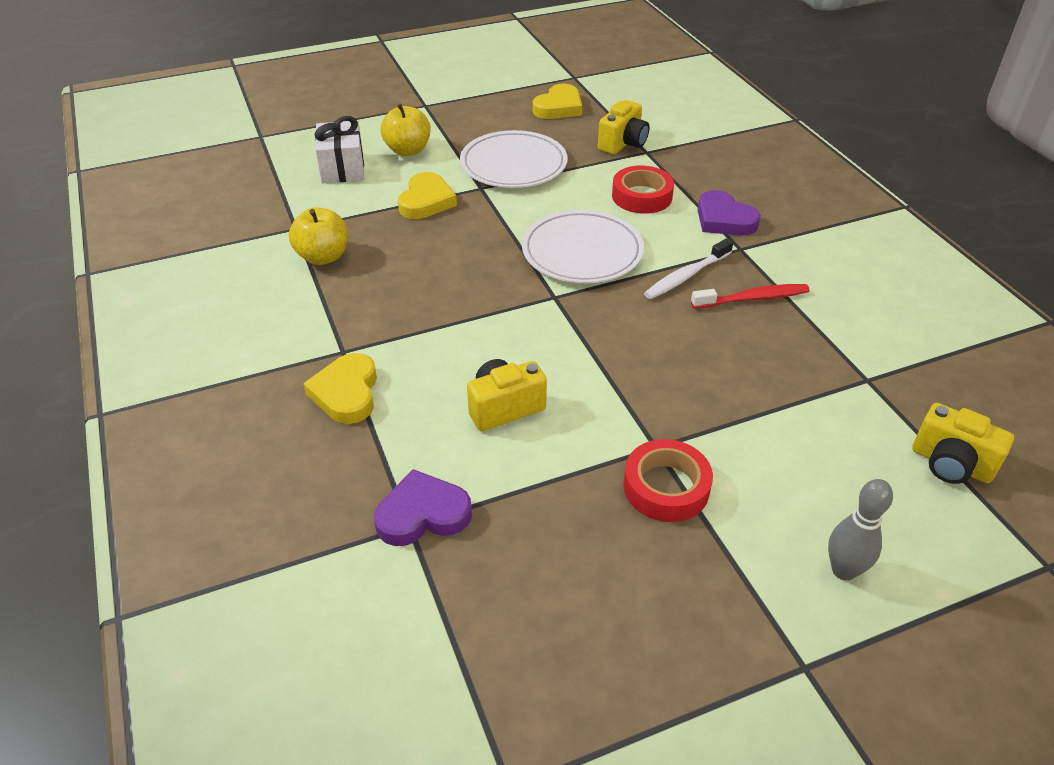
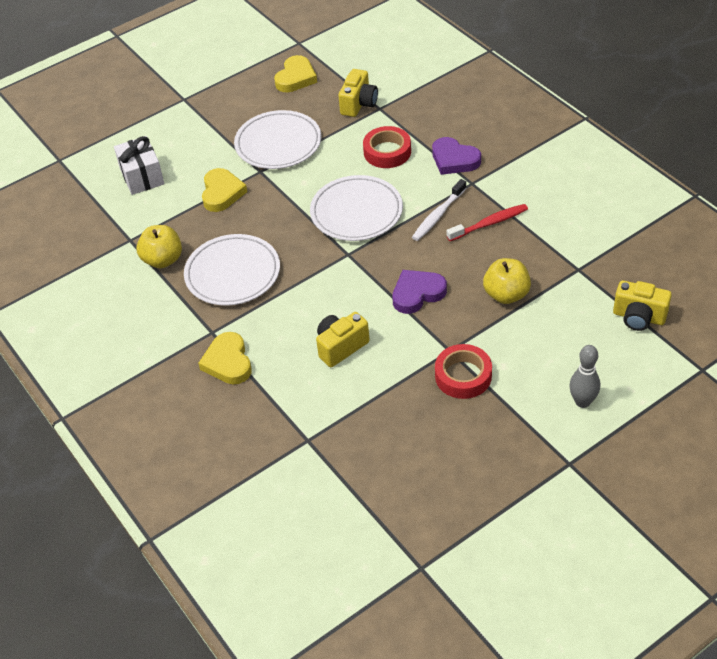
camera: 10 degrees left, 5 degrees up
purple heart [374,469,472,546] -> purple heart moved to [392,270,447,314]
yellow apple [381,103,431,156] -> yellow apple moved to [483,258,531,304]
none -> white plate [184,234,280,306]

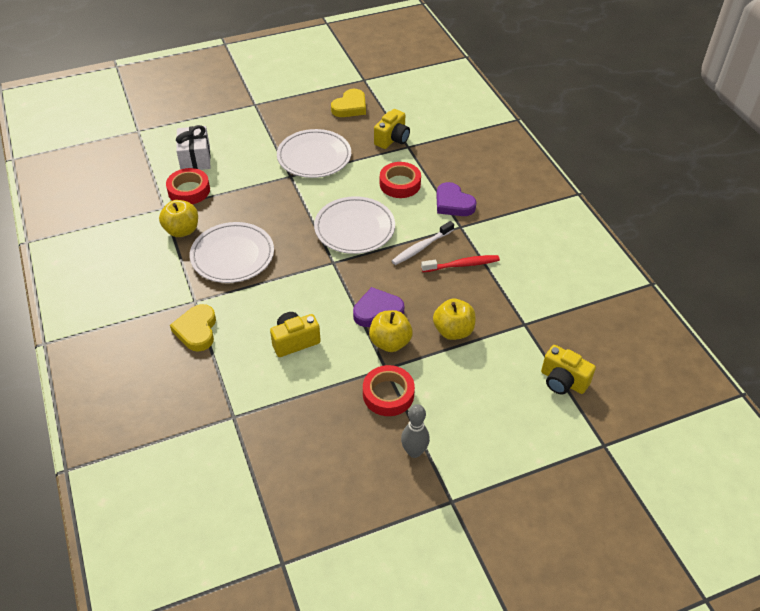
camera: 10 degrees right, 0 degrees up
yellow heart [202,168,247,212] -> none
grey bowling pin [569,345,600,408] -> grey bowling pin moved to [401,404,430,458]
none -> red tape [166,168,210,204]
none -> yellow apple [369,310,413,352]

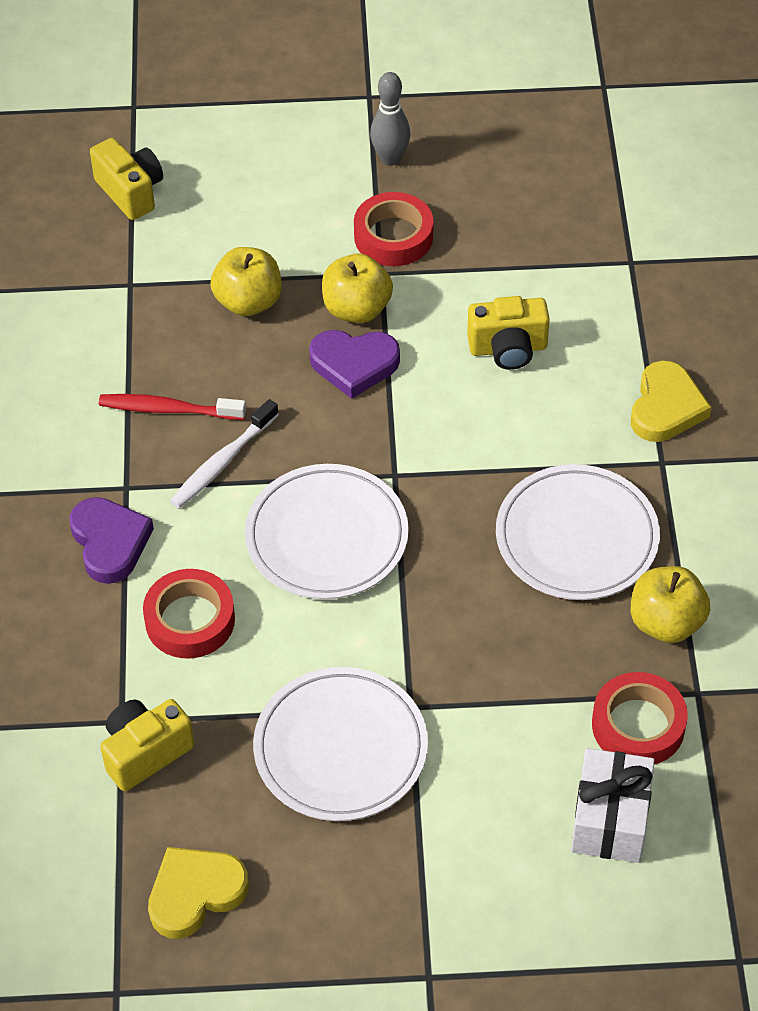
camera: 160 degrees left, 5 degrees up
white toothbrush [392,221,454,265] -> white toothbrush turned 150 degrees clockwise [170,399,279,508]

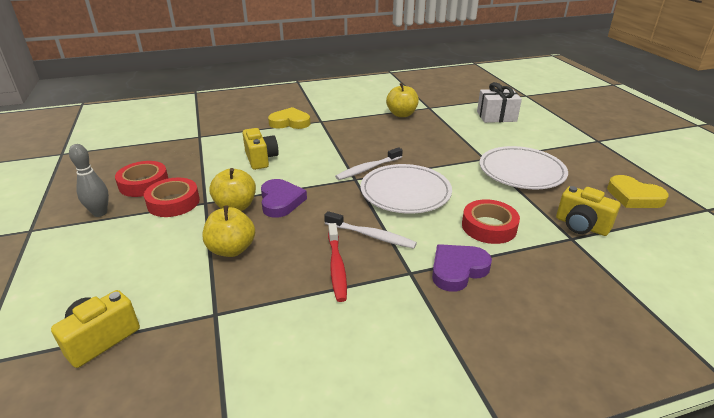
camera: 105 degrees left, 20 degrees down
white plate [496,464,660,600] -> none
red tape [592,672,688,765] -> red tape moved to [115,161,168,197]
none -> white toothbrush [335,147,403,180]

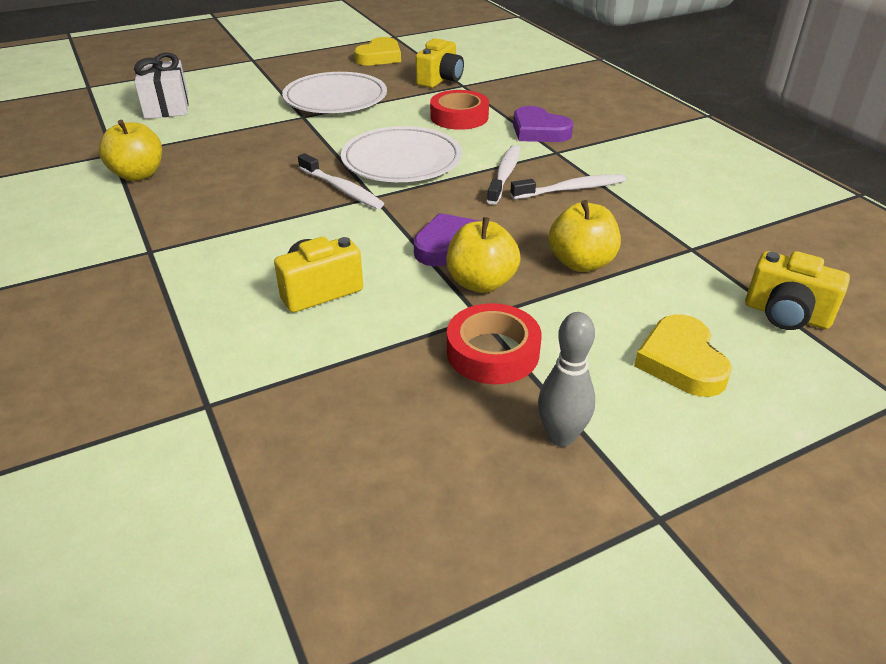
camera: 100 degrees left, 5 degrees up
red tape [115,161,168,197] -> none
yellow heart [268,107,310,129] -> yellow heart moved to [634,314,732,397]
red toothbrush [328,223,347,302] -> white toothbrush [510,174,626,199]

